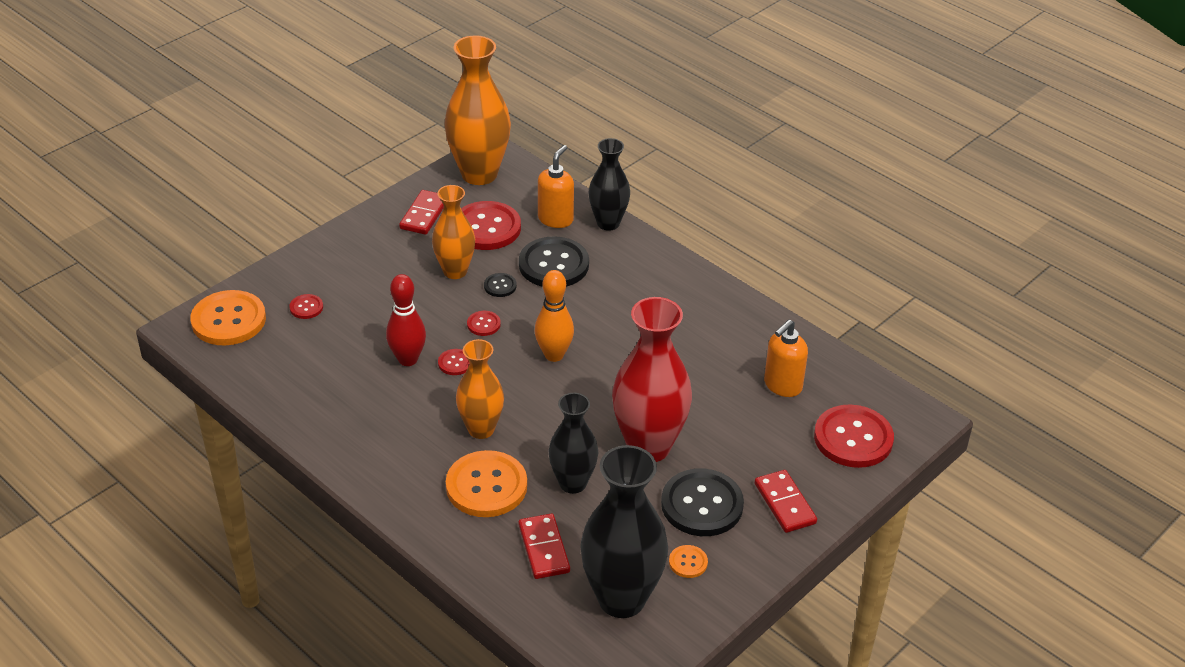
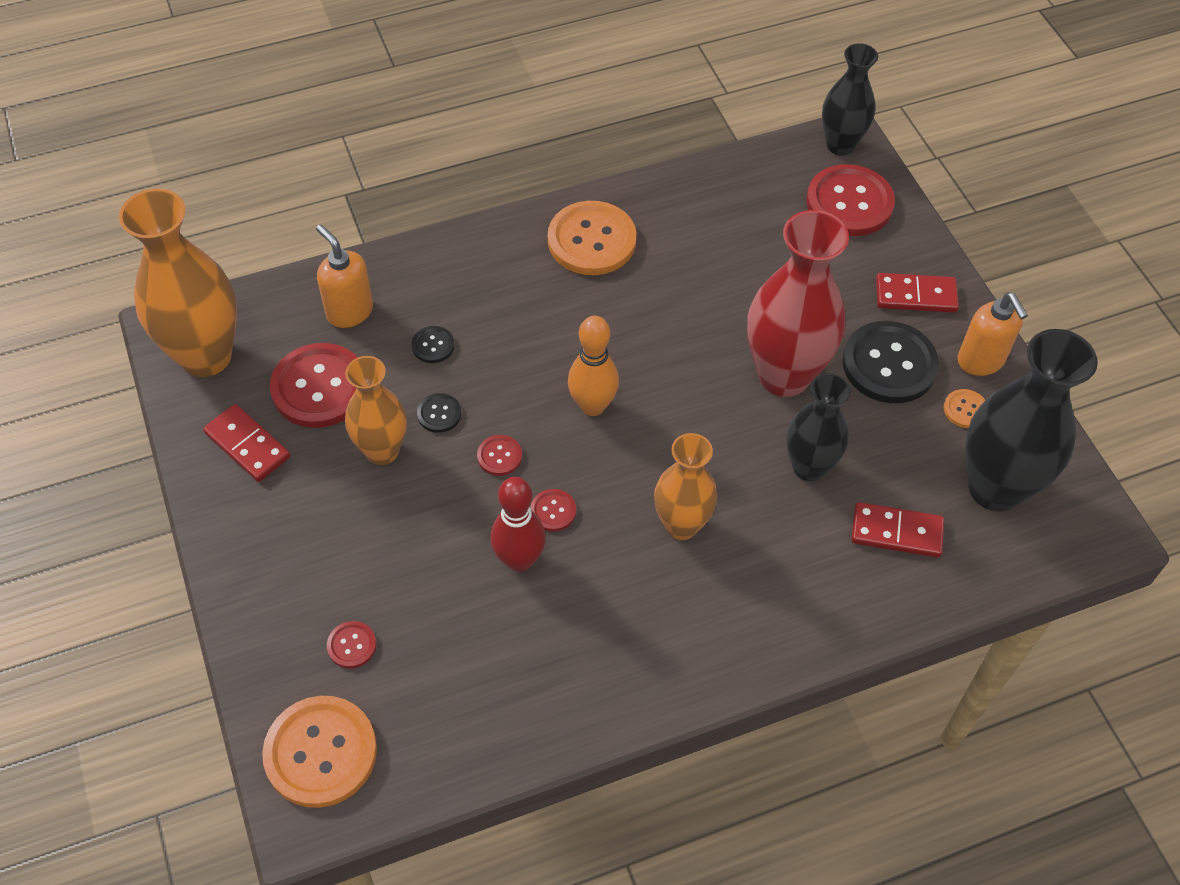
camera: 65 degrees left, 15 degrees up
orange button [446,450,527,517] -> orange button moved to [548,201,636,275]
black button [519,236,589,287] -> black button [411,326,455,363], size x0.46
black vase [589,138,630,231] -> black vase moved to [822,43,878,156]
orange soap dispenser [764,320,808,397] -> orange soap dispenser moved to [957,293,1028,376]

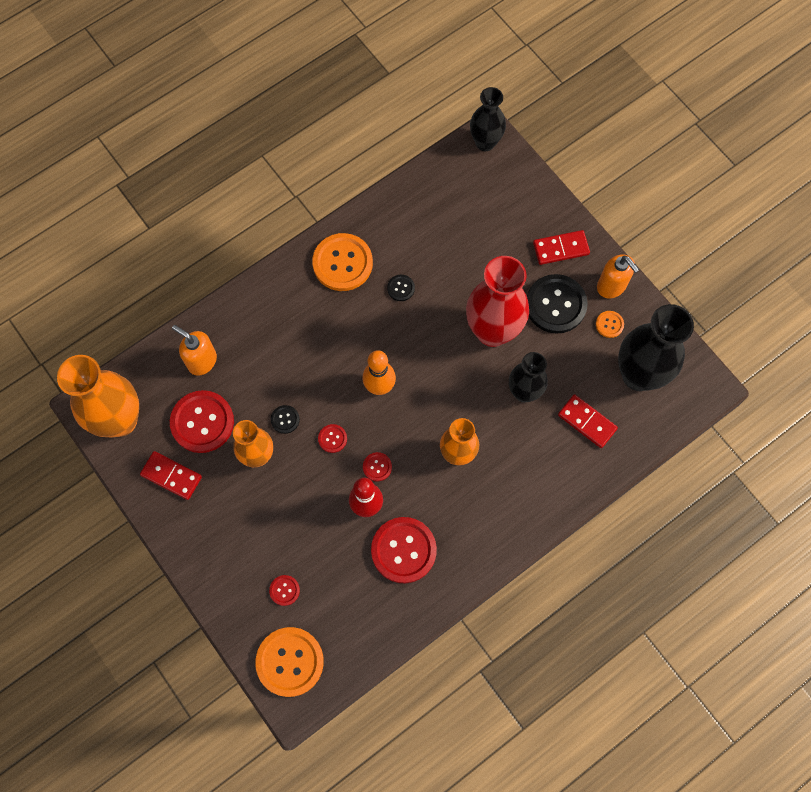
camera: 15 degrees left, 15 degrees up
black button [411,326,455,363] -> black button moved to [387,275,415,301]
red button [806,164,895,236] -> red button moved to [371,517,437,583]
red domino [851,502,944,558] -> red domino turned 45 degrees clockwise [558,394,618,448]

